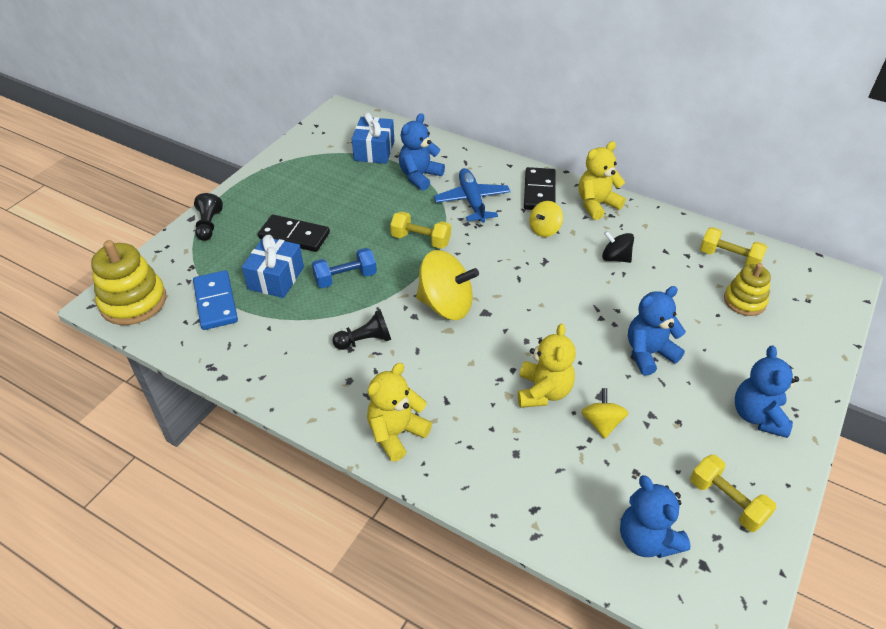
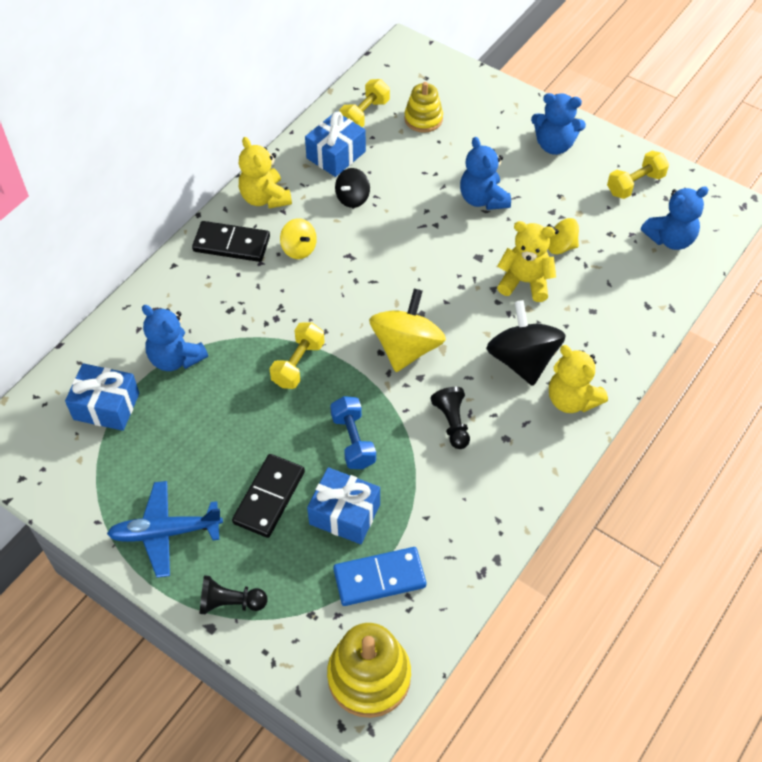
camera: 85 degrees left, 10 degrees up
blue plane [434,168,511,223] -> blue plane moved to [107,481,223,578]
none -> blue gift [305,112,366,177]
none -> black spinning top [486,300,566,386]

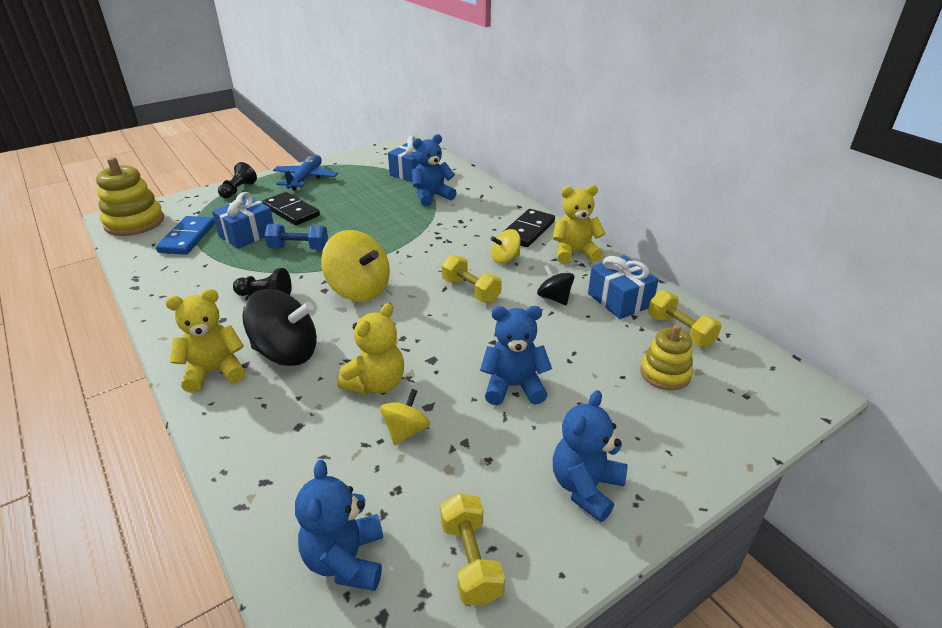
camera: 110 degrees right, 20 degrees down
yellow dumbbell [269,322,325,389] -> yellow dumbbell moved to [442,255,502,303]

